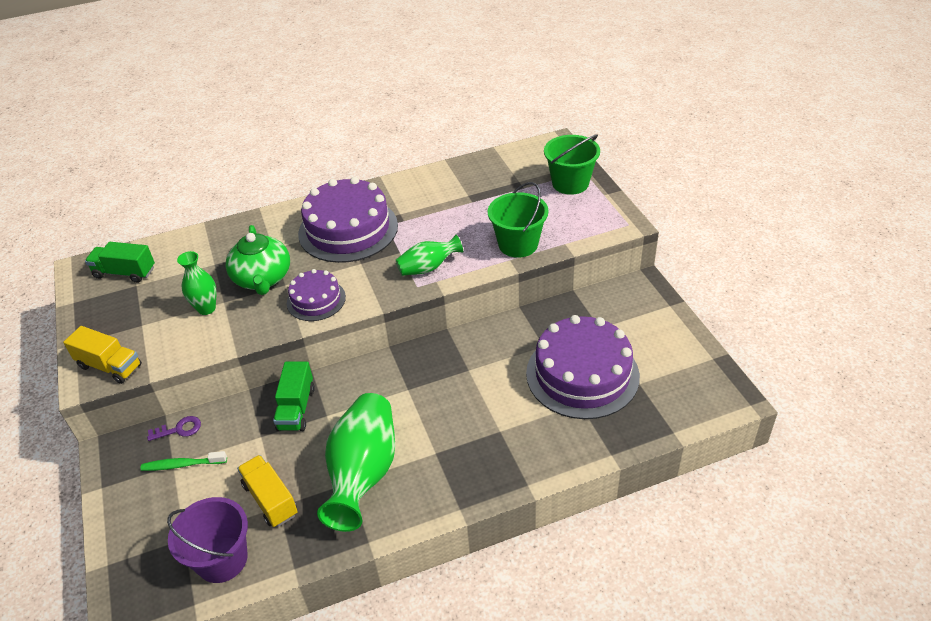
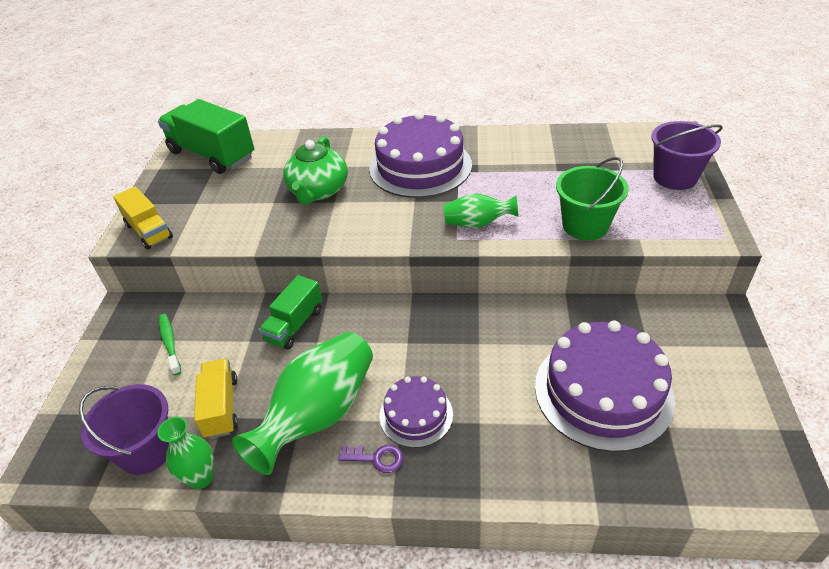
camera: 25 degrees right, 0 degrees up
green truck [85,242,155,283] -> green truck [158,99,254,174], size x1.69
green toothbrush [141,451,227,471] -> green toothbrush turned 45 degrees clockwise [159,314,181,376]
purple key [147,416,201,441] -> purple key moved to [338,445,403,473]
green vase [177,251,216,315] -> green vase moved to [158,417,214,489]
purple cake [287,269,346,321] -> purple cake moved to [379,376,453,448]
green bucket [544,134,600,195] -> purple bucket [651,121,723,190]

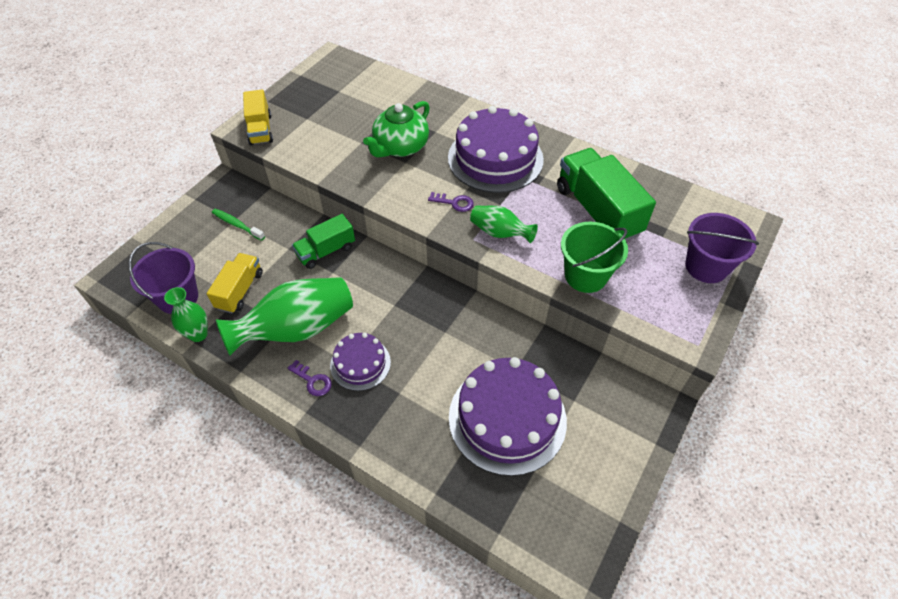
camera: 25 degrees right, 10 degrees up
green truck [158,99,254,174] -> green truck moved to [557,148,656,241]
green toothbrush [159,314,181,376] -> green toothbrush turned 60 degrees counterclockwise [212,209,265,241]
none -> purple key [428,192,474,212]

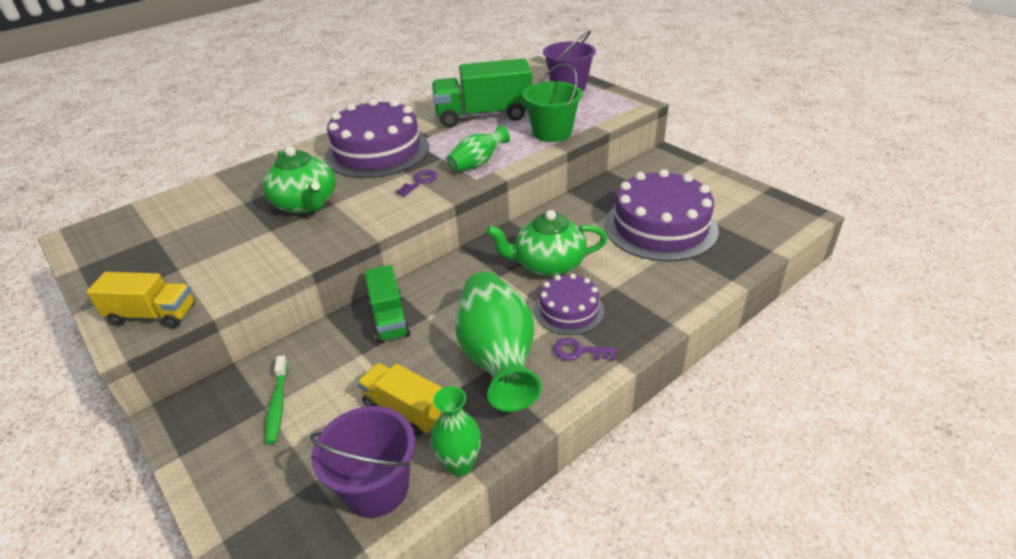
camera: 70 degrees left, 15 degrees down
green toothbrush [212,209,265,241] -> green toothbrush turned 60 degrees counterclockwise [265,355,288,445]
purple key [287,360,332,396] -> purple key turned 135 degrees counterclockwise [553,338,617,360]
none -> green teapot [486,210,607,277]

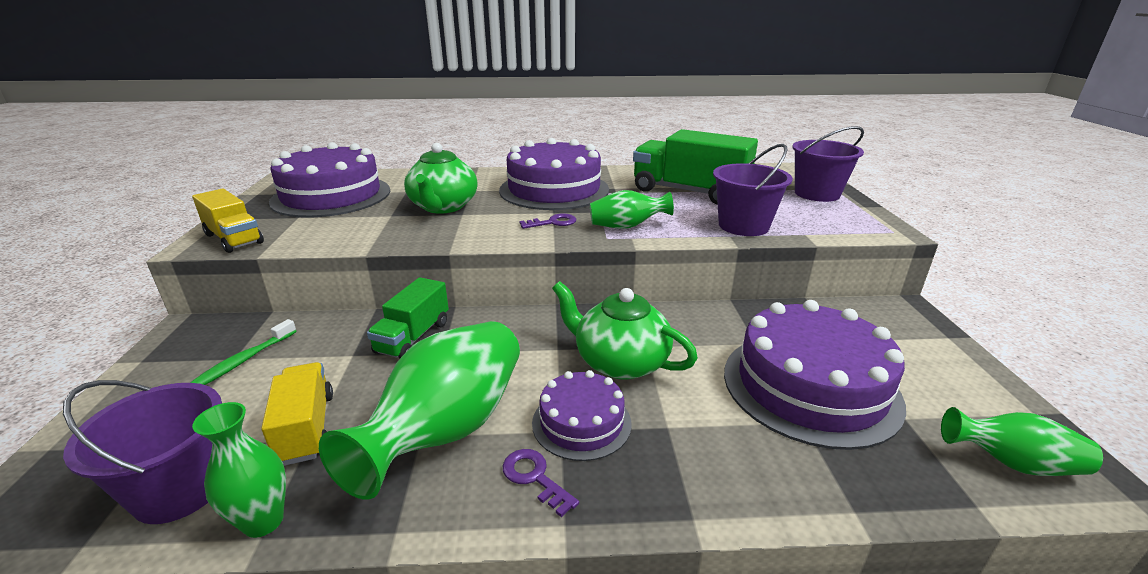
camera: 35 degrees right, 10 degrees down
green bucket [523,64,582,142] -> purple bucket [713,144,793,236]
none -> purple cake [269,142,390,217]
none -> green vase [941,407,1103,476]

